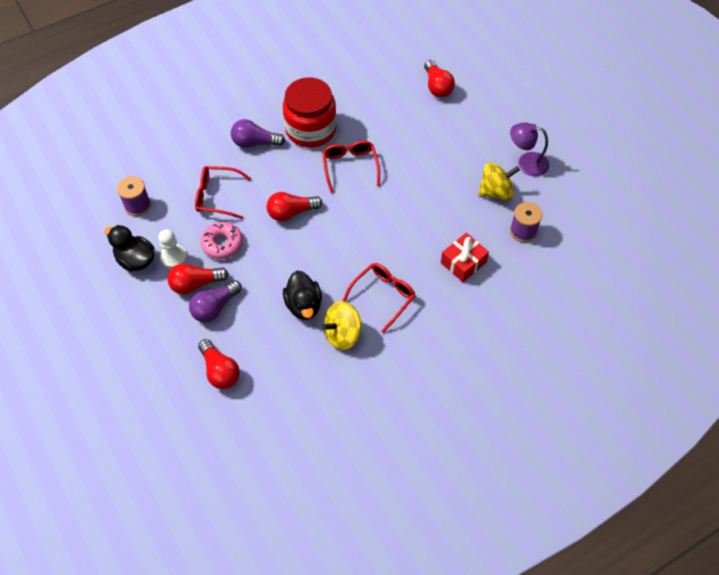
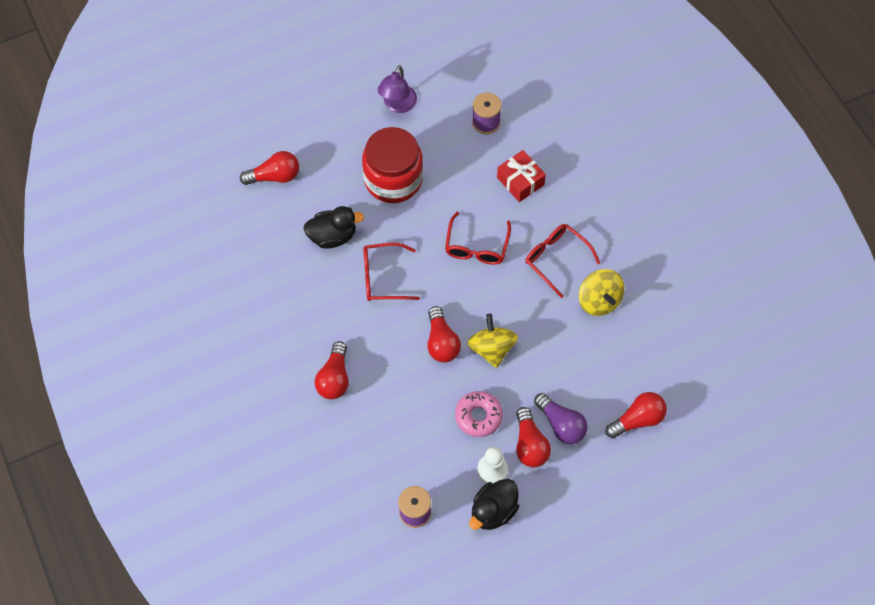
camera: 85 degrees left, 5 degrees up
red glasses [195,166,252,219] -> red glasses moved to [445,212,511,265]
purple light bulb [231,119,285,148] -> red light bulb [315,341,349,399]
red jar [283,77,337,148] -> red jar moved to [362,127,423,203]
black duck [283,271,322,320] -> black duck moved to [303,206,364,249]
yellow spinning top [479,163,520,200] -> yellow spinning top moved to [467,314,518,368]

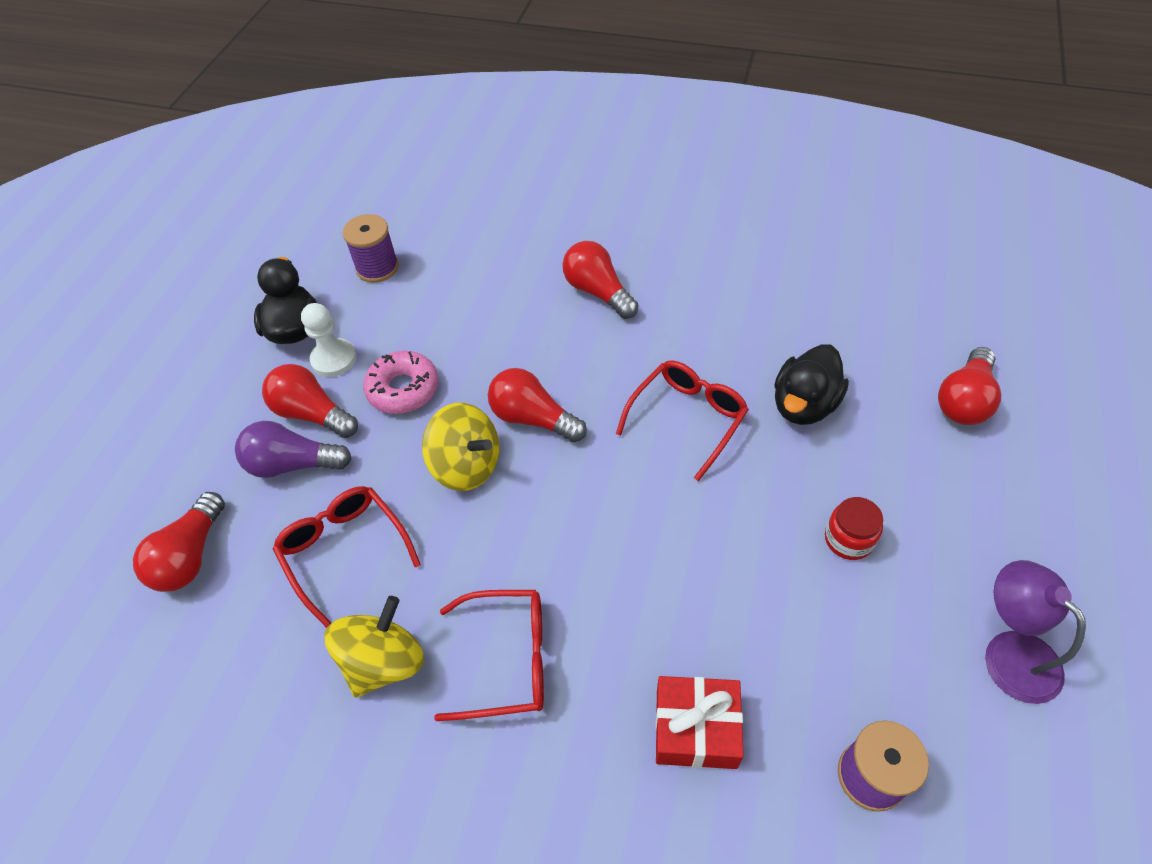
camera: 135 degrees right, 10 degrees down
red jar [362,127,423,203] -> red jar [825,497,883,560], size x0.43
red glasses [445,212,511,265] -> red glasses moved to [273,486,421,628]
yellow spinning top [579,269,625,316] -> yellow spinning top turned 105 degrees clockwise [324,596,424,698]

